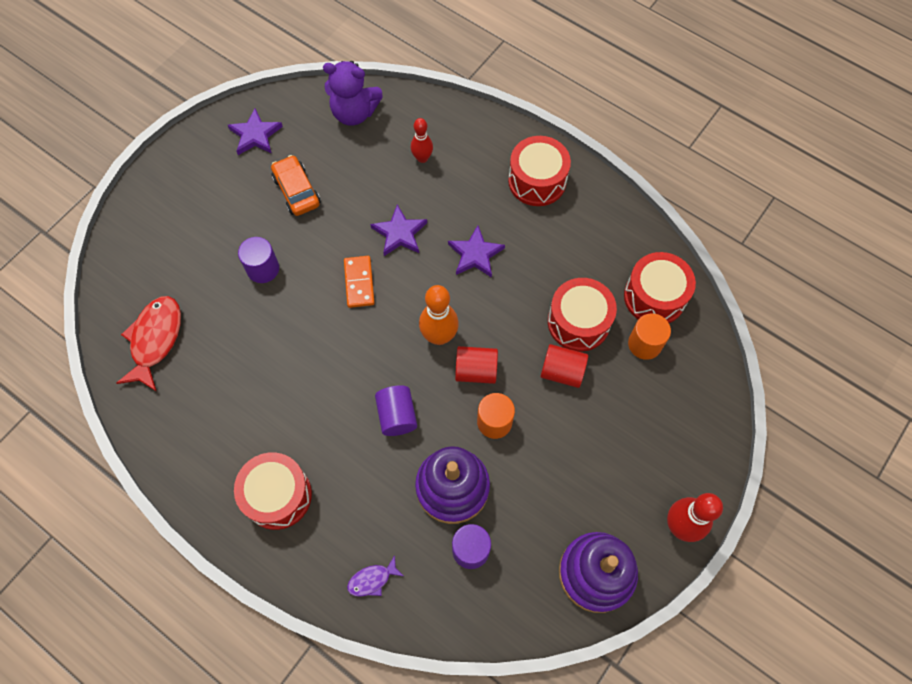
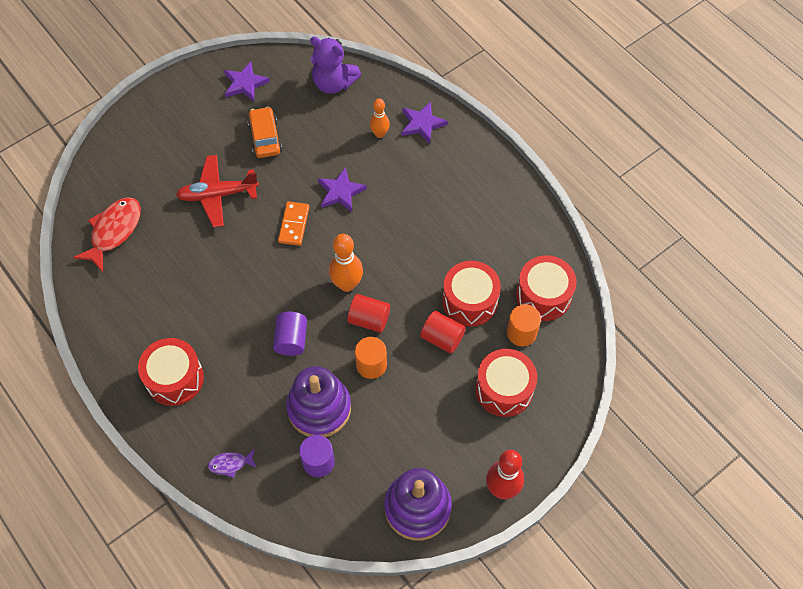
camera: 15 degrees right, 5 degrees down
purple cylinder [238,237,279,283] -> red plane [176,155,259,227]
red bowling pin [411,118,433,163] -> orange bowling pin [370,98,390,138]
purple star [448,225,505,278] -> purple star moved to [401,101,448,144]
red drum [508,136,571,206] -> red drum moved to [475,349,537,417]

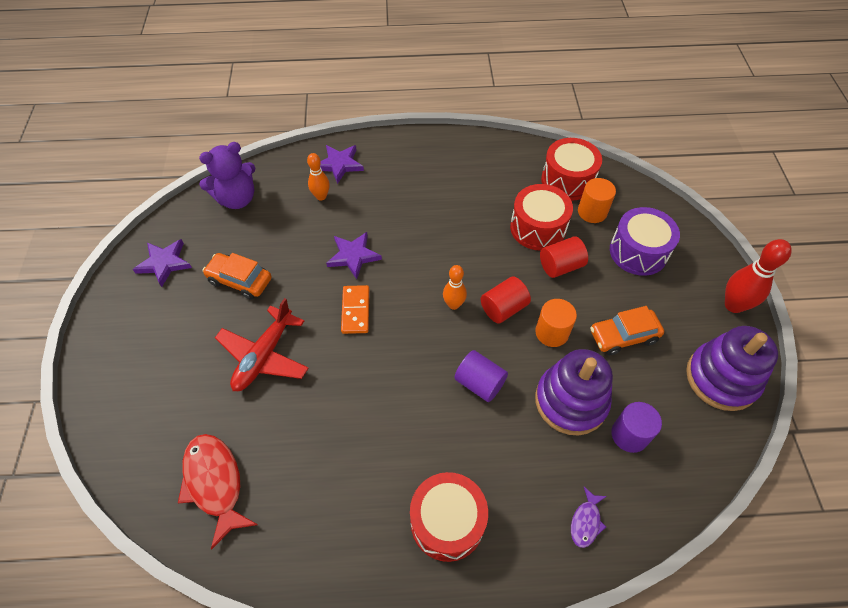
camera: 55 degrees left, 5 degrees down
orange domino [278,201,309,246] -> orange domino turned 45 degrees clockwise [341,285,369,334]
orange bowling pin [329,234,363,292] -> orange bowling pin [443,265,467,310], size x0.63
red drum [475,349,537,417] -> purple drum [610,207,680,276]
none -> orange car [590,306,664,355]

